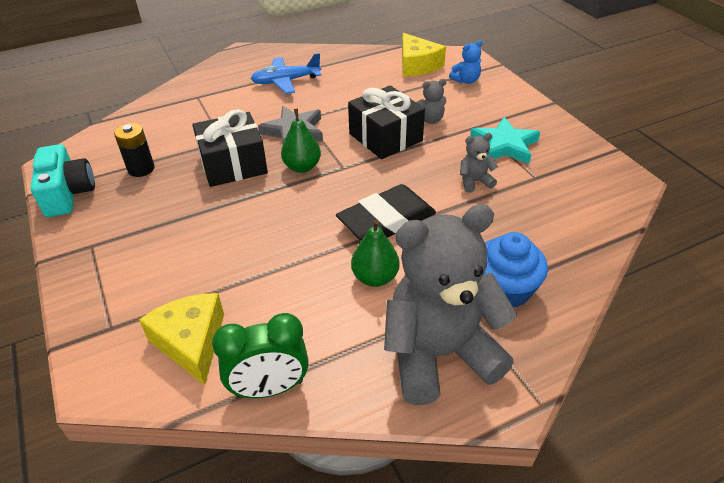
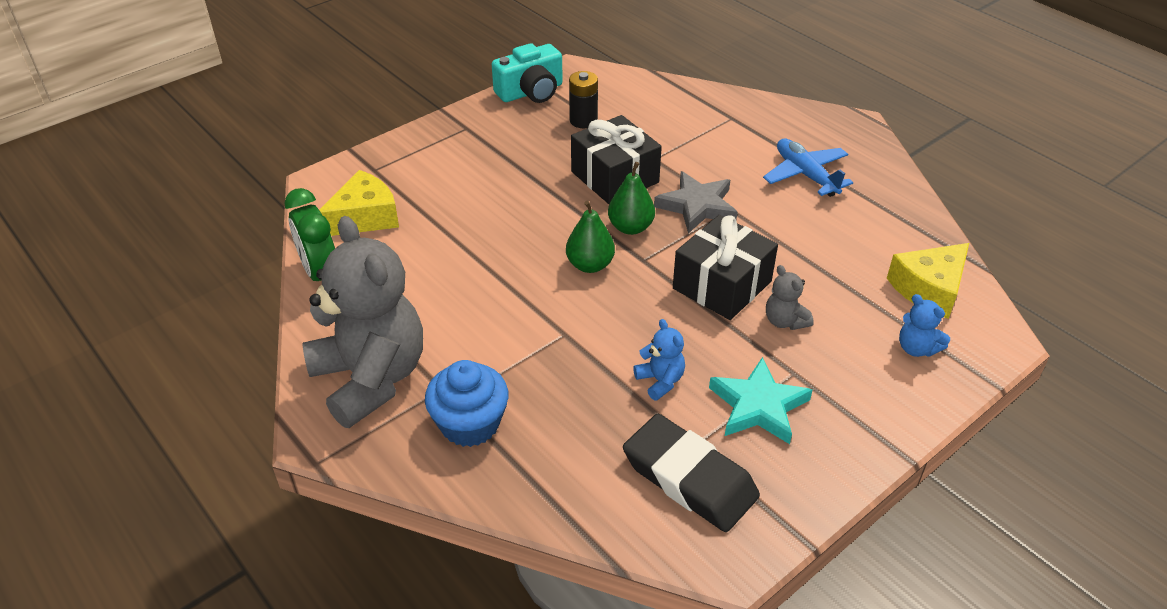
camera: 75 degrees right, 0 degrees up
black eraser [336,184,436,240] -> black eraser moved to [623,414,760,532]
green pear [351,220,400,287] -> green pear moved to [566,201,615,273]
grey teddy bear [460,133,498,193] -> blue teddy bear [633,319,685,401]

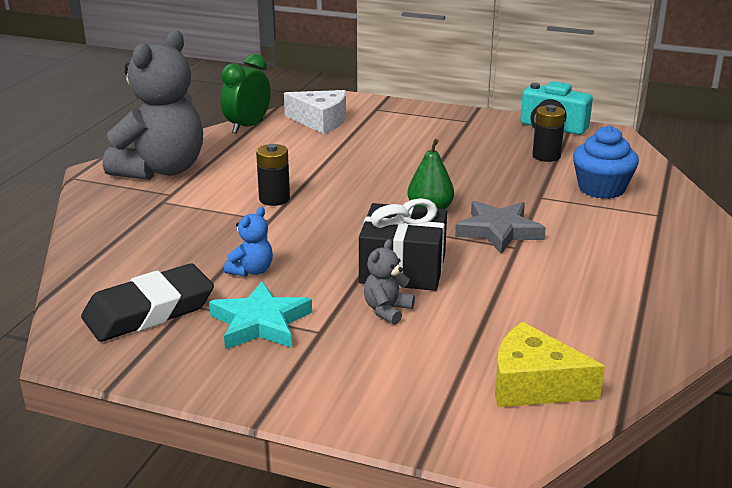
camera: 60 degrees right, 15 degrees down
yellow cheese [319,170,399,236] -> white cheese [284,90,346,134]
blue cupcake [425,360,508,447] -> blue cupcake moved to [573,126,639,199]
green pear [566,201,615,273] -> none
black gift [571,115,662,204] -> none
black eraser [623,414,760,532] -> black eraser turned 45 degrees clockwise [81,264,214,342]
blue plane [763,139,853,197] -> none
blue teddy bear [899,294,950,357] -> none
none -> black battery [256,144,290,206]

